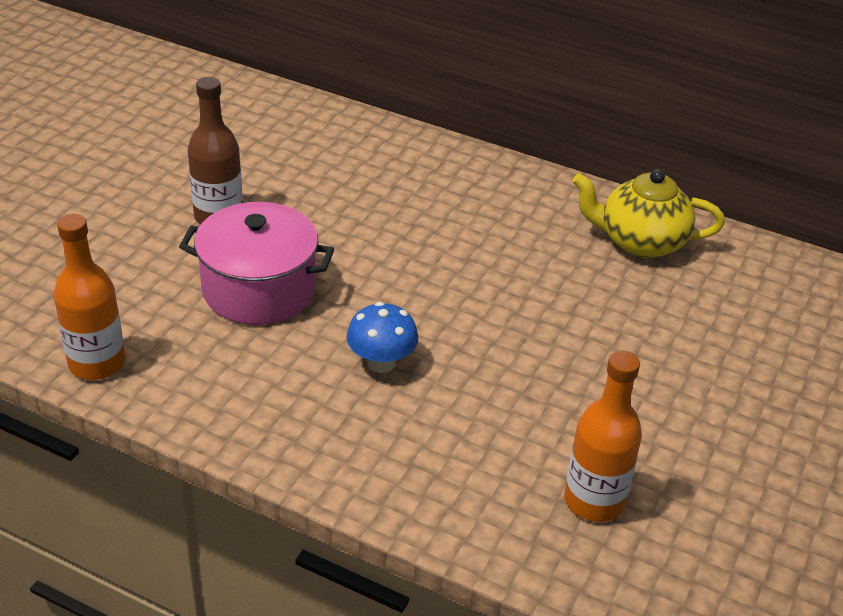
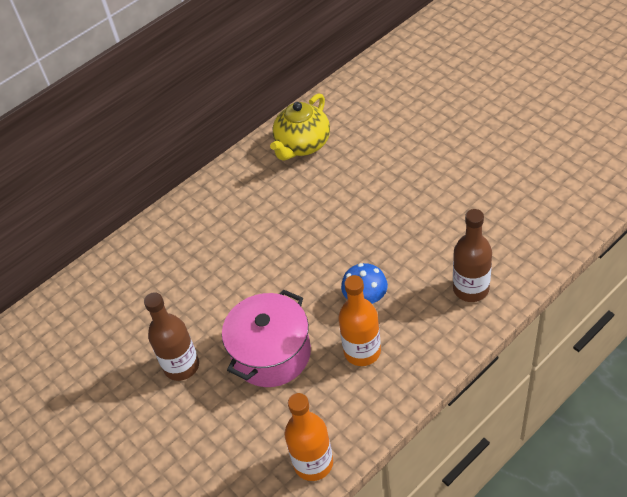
camera: 60 degrees left, 10 degrees up
orange bottle [564,351,642,522] -> orange bottle moved to [339,275,381,366]
none -> brown bottle [453,209,492,302]

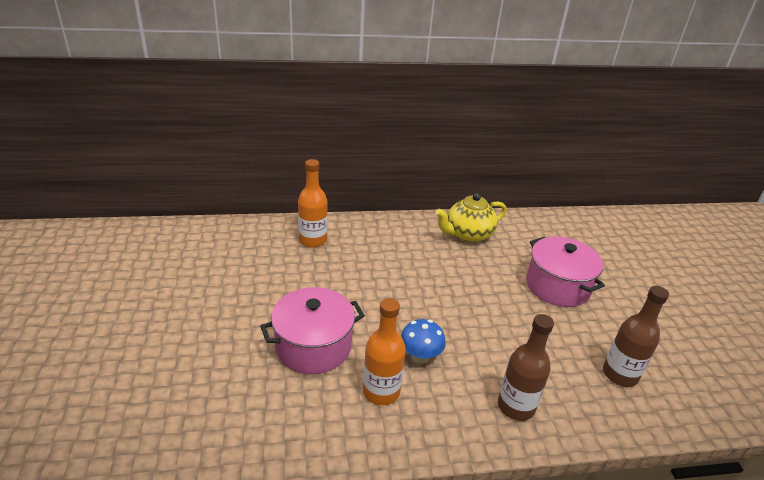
camera: 25 degrees right, 15 degrees down
brown bottle [144,292,199,381] -> brown bottle moved to [603,286,669,387]
orange bottle [284,393,333,481] -> orange bottle moved to [298,159,328,248]
none -> pink pot [526,237,605,307]

